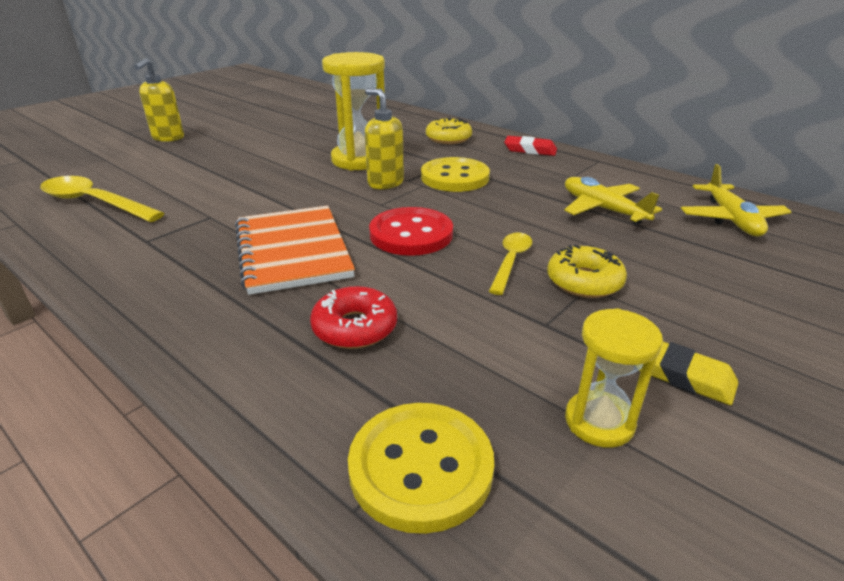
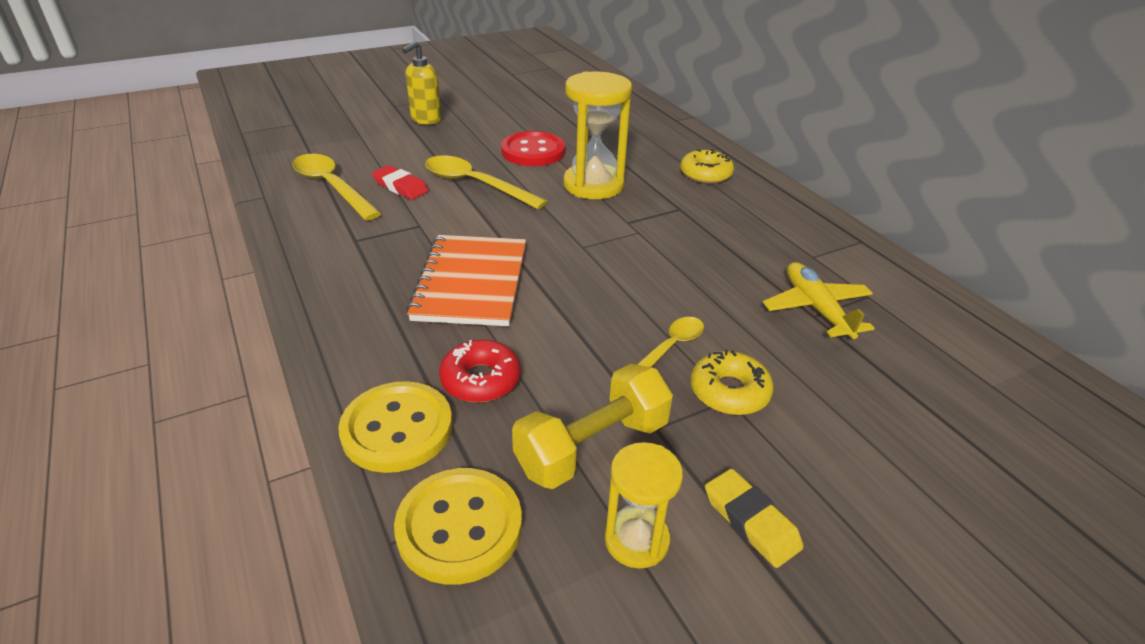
camera: 20 degrees right, 5 degrees up
yellow soap dispenser [365,88,404,189] -> none
red button [369,207,453,256] -> red button moved to [501,131,565,166]
yellow button [421,157,490,192] -> yellow button moved to [338,381,453,473]
red eraser [504,136,557,156] -> red eraser moved to [372,165,429,200]
yellow plane [681,164,791,236] -> none
none -> yellow spoon [425,156,548,209]
none -> yellow dumbbell [512,364,673,489]

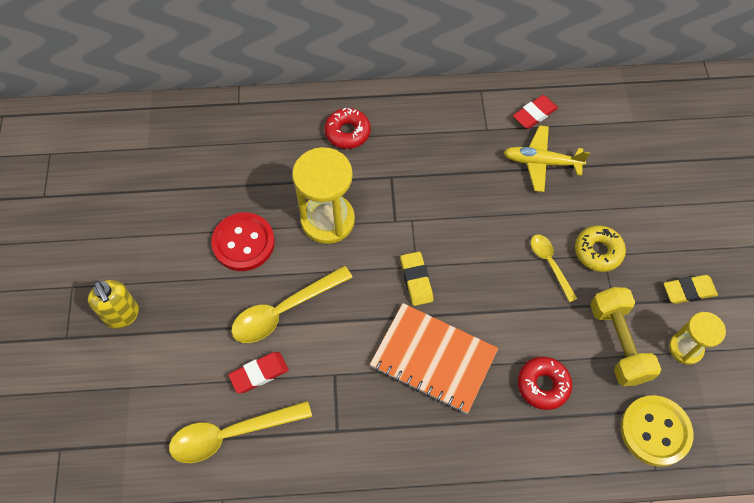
camera: 65 degrees left, 25 degrees up
yellow button [338,381,453,473] -> none
yellow donut [680,149,734,184] -> red donut [324,108,371,149]
none -> yellow eraser [400,252,433,306]
none -> red eraser [513,95,558,129]

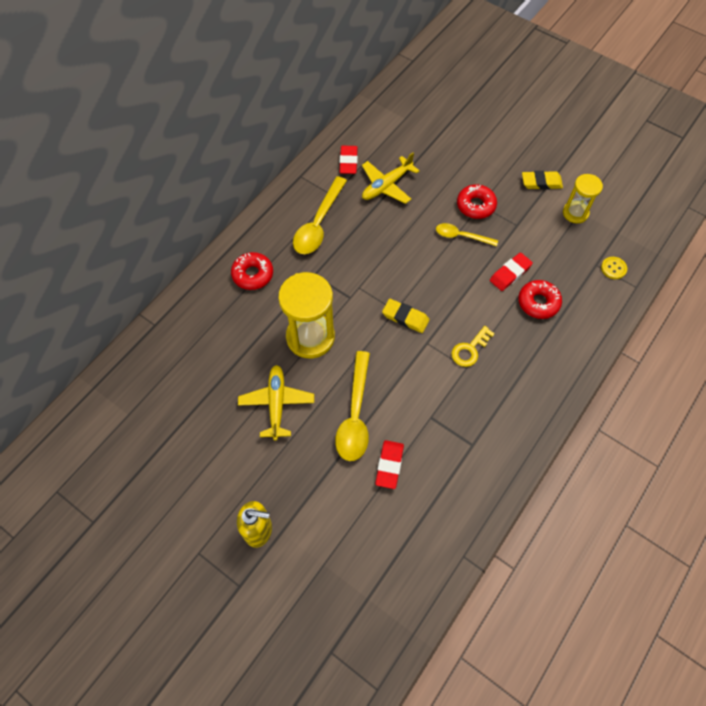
camera: 50 degrees left, 0 degrees up
yellow spoon [169,401,312,463] -> yellow spoon moved to [293,176,347,254]
red button [211,212,275,271] -> yellow plane [238,365,314,440]
orange notebook [370,303,498,414] -> yellow key [451,326,495,367]
yellow donut [575,225,626,272] -> red donut [457,184,497,219]
yellow dumbbell [590,287,661,386] -> none
yellow button [621,395,693,467] -> yellow button [601,257,627,279], size x0.48
yellow eraser [664,275,718,304] -> yellow eraser turned 60 degrees clockwise [522,171,563,190]
none -> red eraser [490,252,533,291]

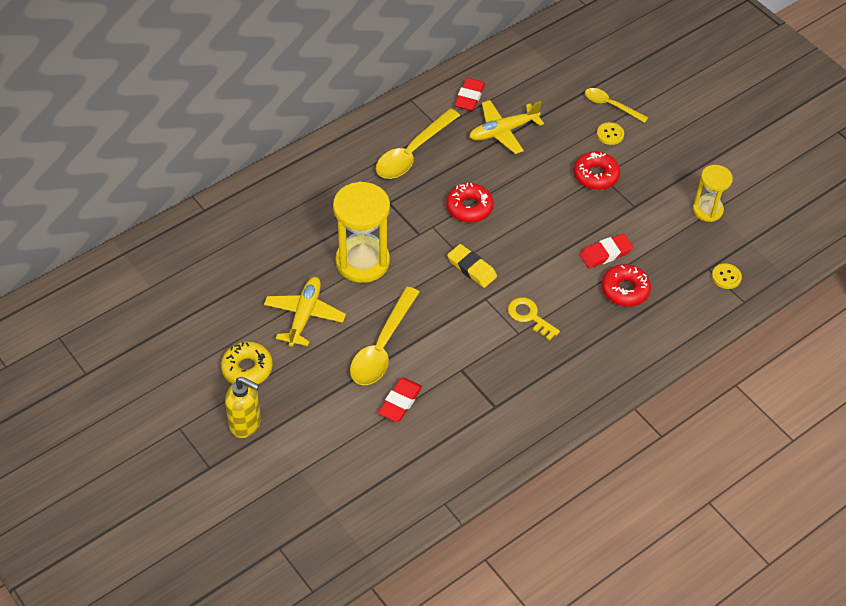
camera: 15 degrees right, 10 degrees down
red donut [231,252,273,290] -> red donut moved to [446,183,494,223]
yellow spoon [436,223,498,246] -> yellow spoon moved to [585,88,648,123]
yellow key [451,326,495,367] -> yellow key turned 75 degrees clockwise [508,297,560,341]
yellow eraser [522,171,563,190] -> none
none -> yellow donut [221,341,273,384]
none -> yellow button [597,122,624,145]

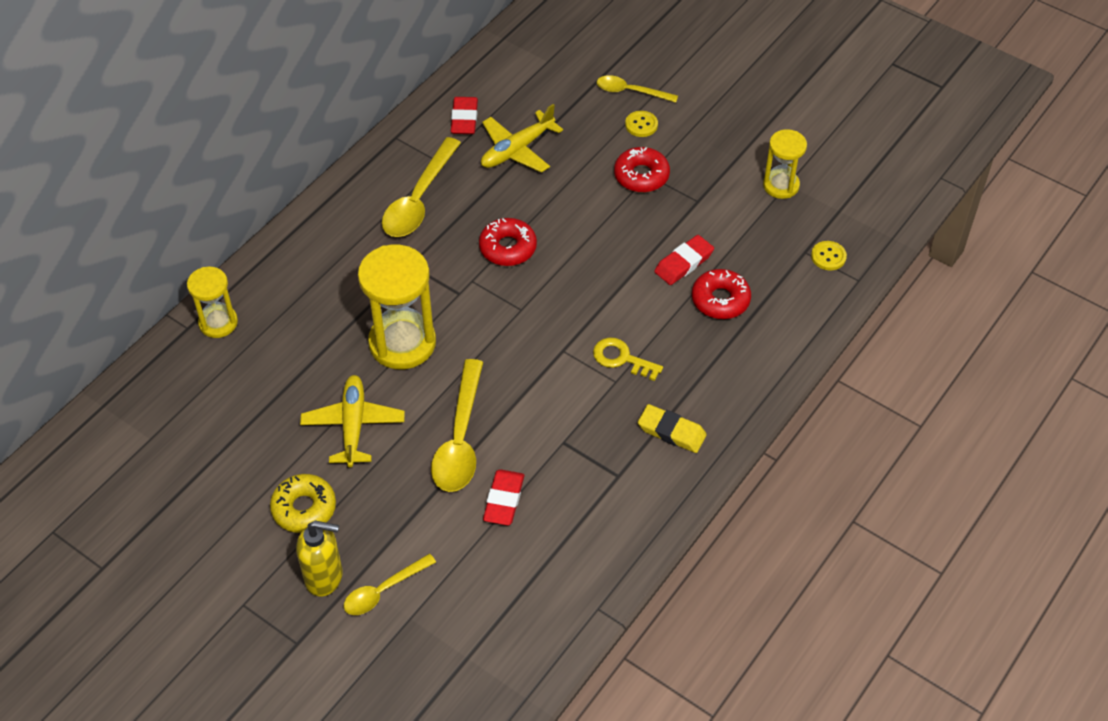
camera: 15 degrees left, 0 degrees up
yellow eraser [447,244,497,288] -> yellow eraser moved to [638,404,707,453]
none -> yellow hourglass [187,267,238,338]
none -> yellow spoon [344,554,436,615]

